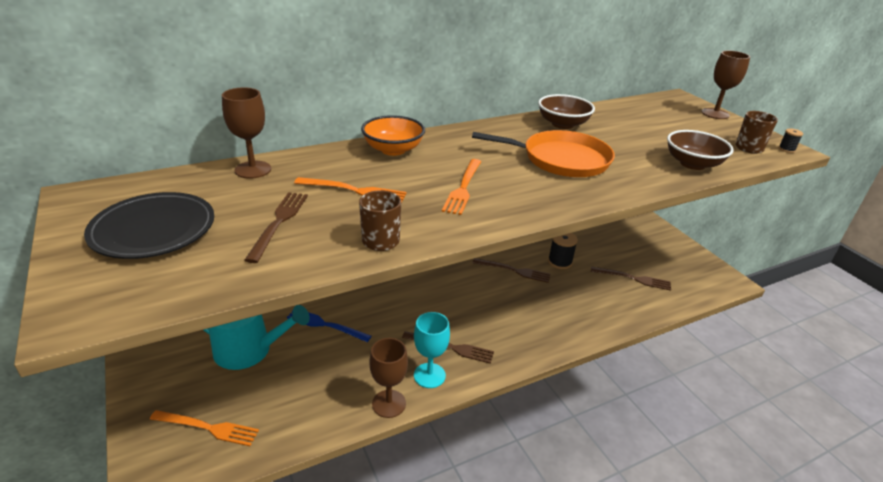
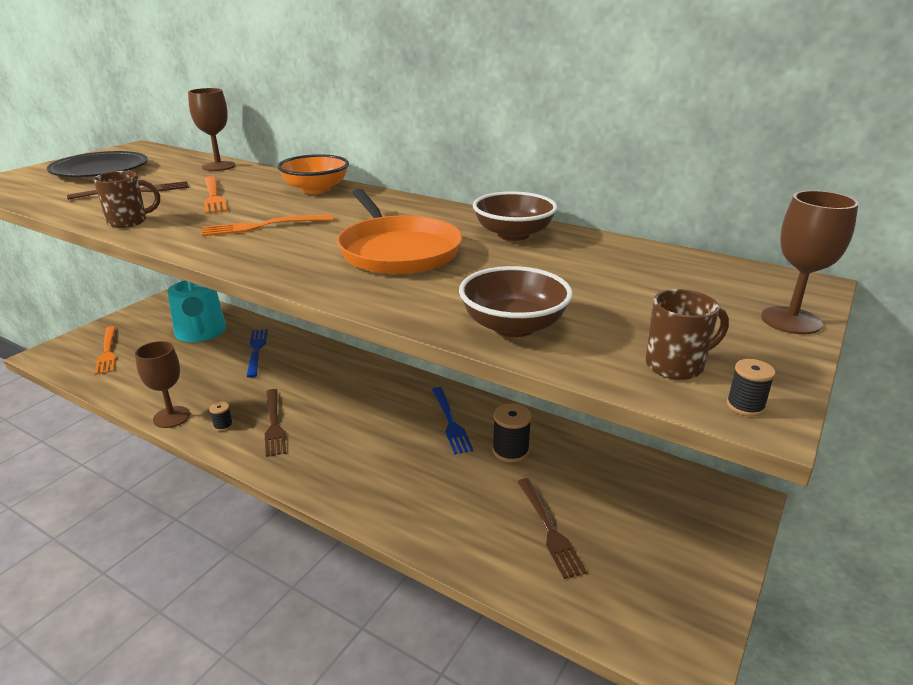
camera: 60 degrees right, 5 degrees down
turquoise goblet [414,312,450,388] -> black spool [209,402,233,431]
brown fork [473,258,550,283] -> blue fork [432,387,474,454]

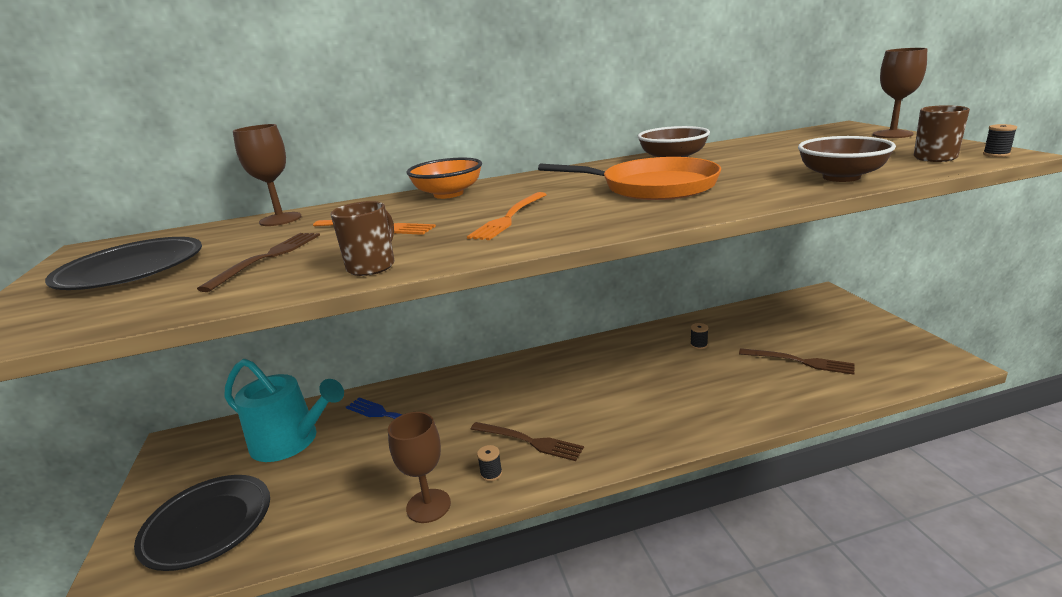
camera: 45 degrees left, 5 degrees down
orange fork [95,326,116,375] -> black plate [134,475,270,571]
blue fork [432,387,474,454] -> none
black spool [492,403,532,463] -> black spool [690,323,708,349], size x0.54

